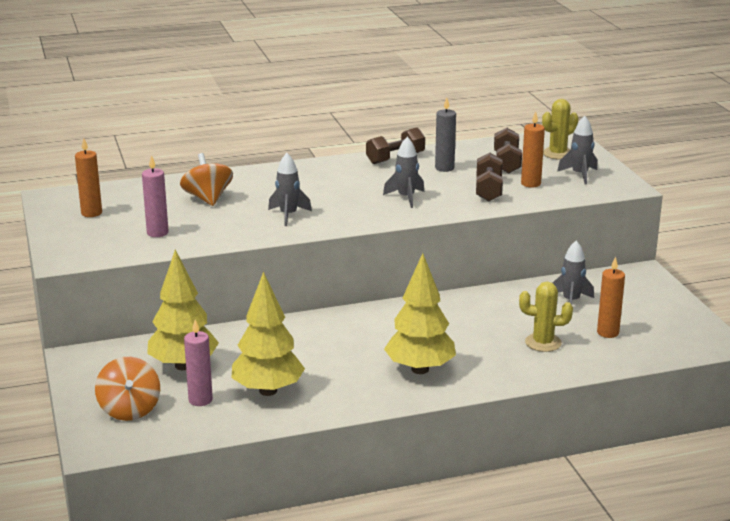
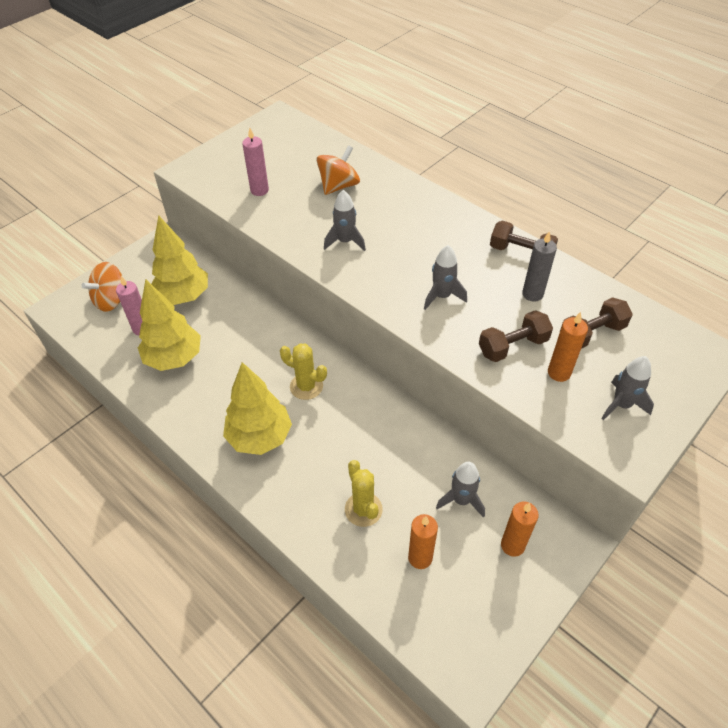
camera: 60 degrees right, 25 degrees up
orange candle [75,138,102,217] -> orange candle moved to [501,502,539,557]
yellow cactus [542,99,578,159] -> yellow cactus moved to [280,343,327,400]

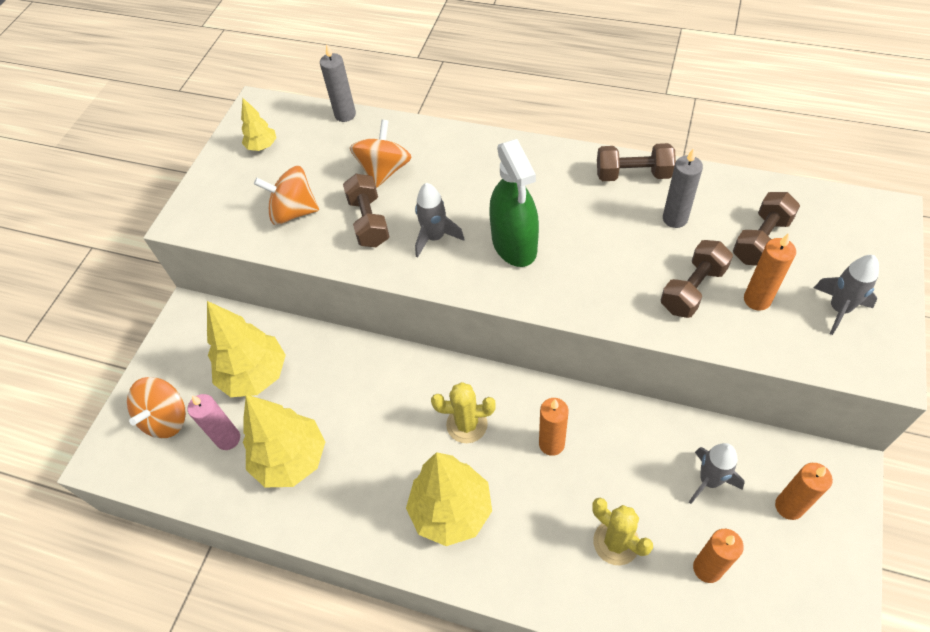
camera: 20 degrees left, 5 degrees up
pink candle [242,128,269,196] -> orange spinning top [254,166,319,225]
grey rocket [424,245,467,310] -> none
none -> yellow tree [241,98,276,151]
none -> grey candle [320,44,356,122]
none -> brown dumbbell [343,174,390,247]
none -> green spray bottle [489,139,539,267]
none -> orange candle [539,398,569,456]

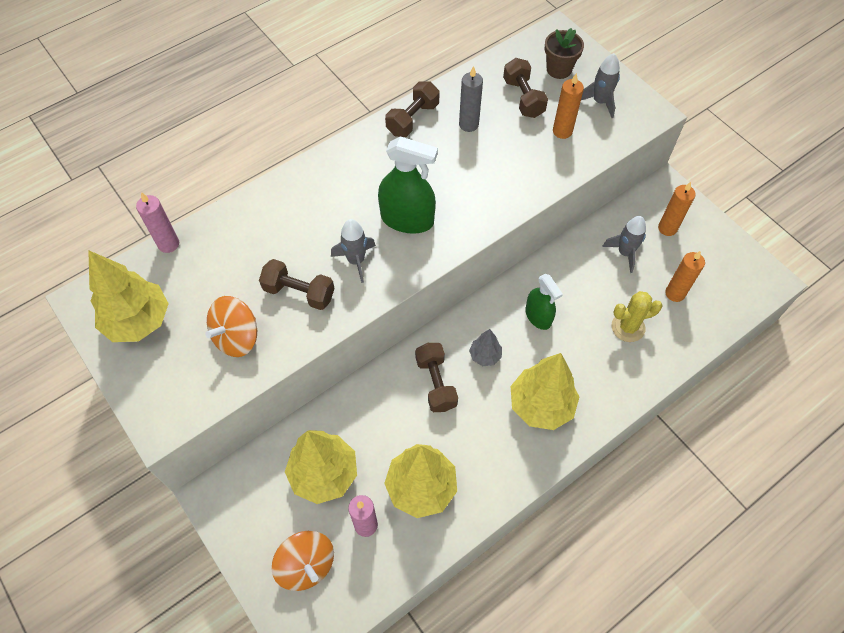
camera: 60 degrees left, 5 degrees up
yellow tree [241,98,276,151] -> yellow tree [88,250,169,342], size x1.99
grey candle [320,44,356,122] -> pink candle [136,192,179,253]
orange spinning top [350,119,412,188] -> none
yellow cactus [431,382,496,443] -> grey tree [469,329,502,366]
orange candle [539,398,569,456] -> green spray bottle [525,274,563,330]
brown dumbbell [661,240,733,318] -> brown dumbbell moved to [415,343,458,412]
none -> brown flower pot [544,28,584,79]

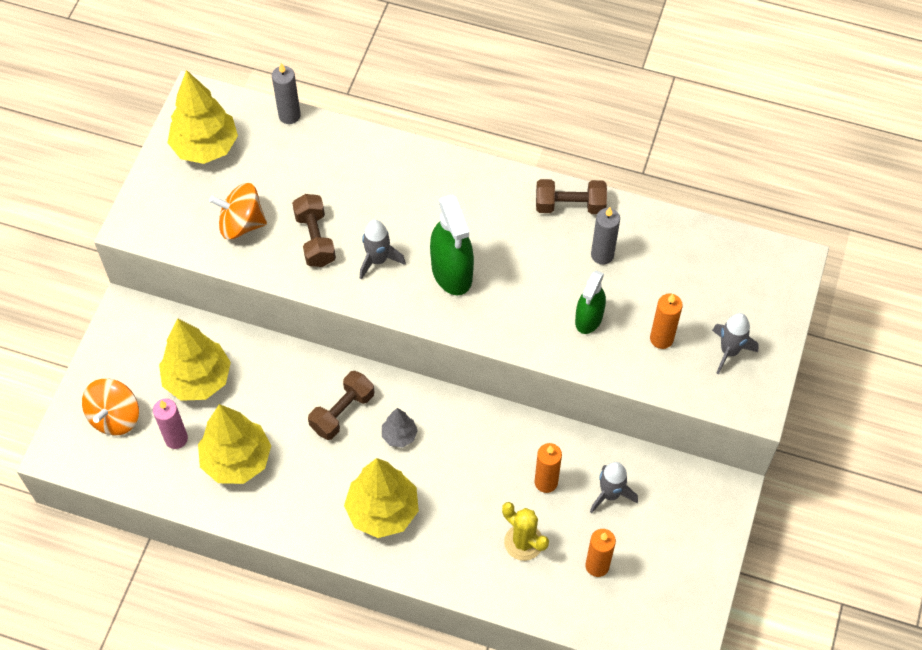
camera: 55 degrees right, 0 degrees up
pink candle [136,192,179,253] -> grey candle [272,63,301,124]
brown dumbbell [503,58,548,118] -> none
green spray bottle [525,274,563,330] -> green spray bottle moved to [575,271,606,334]
brown flower pot [544,28,584,79] -> none
orange candle [658,182,696,236] -> orange candle moved to [535,443,562,493]

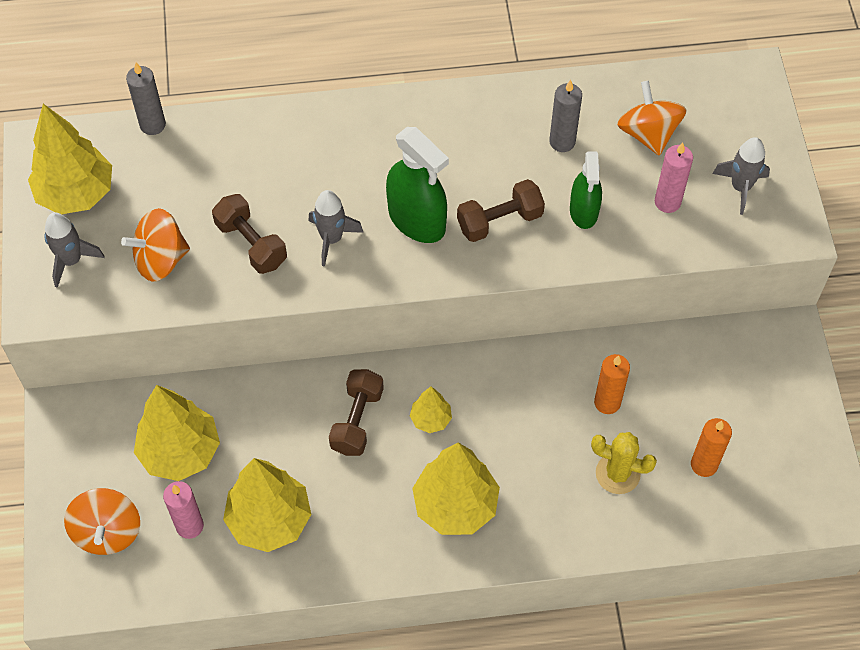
camera: 25 degrees left, 0 degrees up
grey tree [382,408,418,448] -> yellow tree [410,386,452,433]
brown dumbbell [536,179,607,214] -> brown dumbbell moved to [457,179,545,242]
grey rocket [590,462,638,513] -> grey rocket moved to [45,213,104,288]
orange candle [650,294,683,349] -> pink candle [655,142,693,213]
none -> orange spinning top [617,81,687,156]

